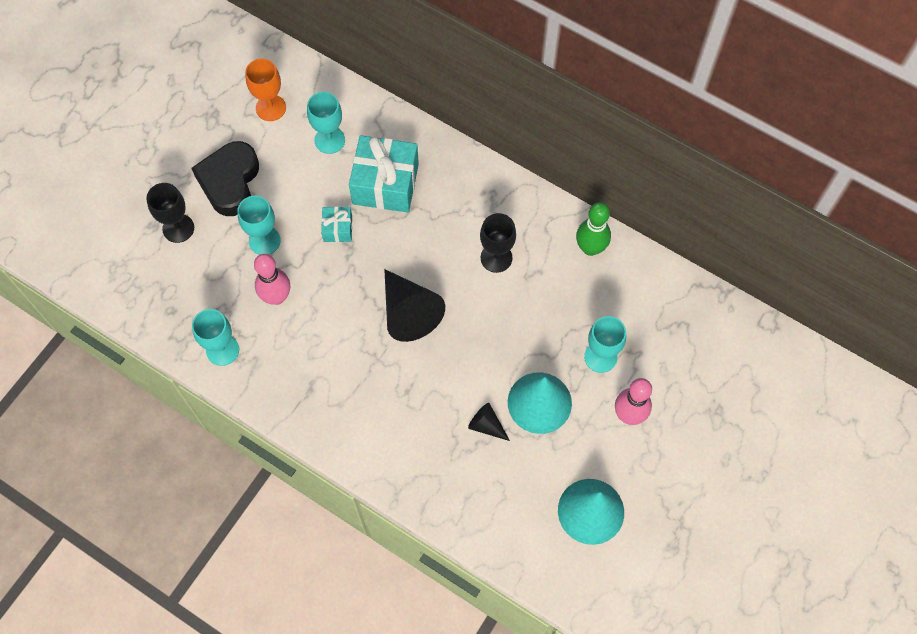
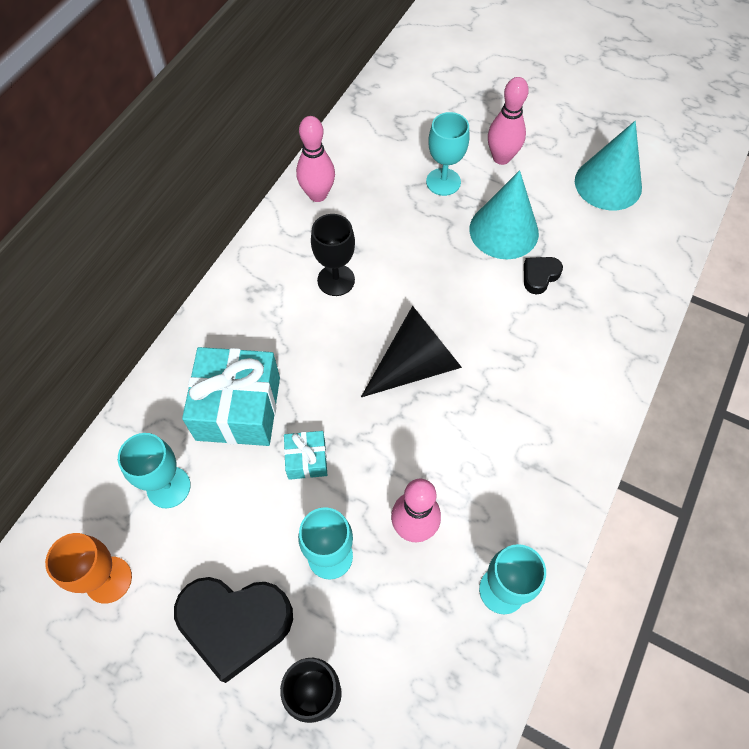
camera: 95 degrees left, 5 degrees down
black cone [468,403,510,441] -> black heart [524,257,563,295]
green bowling pin [576,202,611,256] -> pink bowling pin [296,116,335,202]

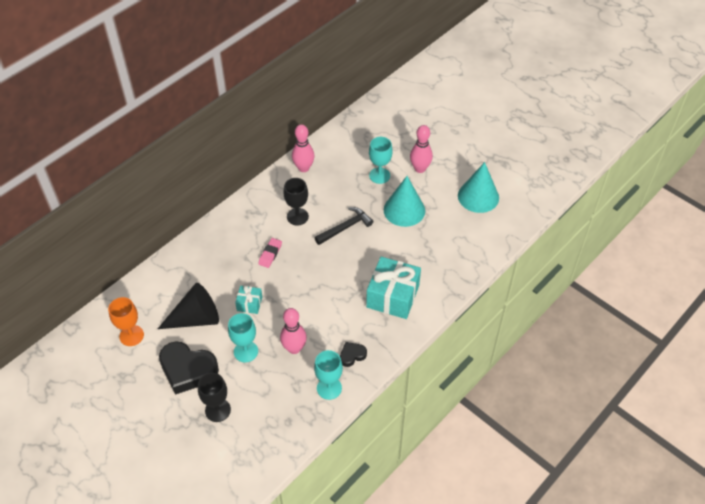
camera: 15 degrees right, 10 degrees down
turquoise goblet [118,433,191,508] -> none
turquoise gift [182,347,280,446] -> turquoise gift moved to [366,257,421,319]
black cone [361,306,462,397] -> black cone moved to [158,283,219,329]
black heart [524,257,563,295] -> black heart moved to [340,342,367,367]
none -> pink eraser [258,238,282,268]
none -> black hammer [315,207,373,245]

